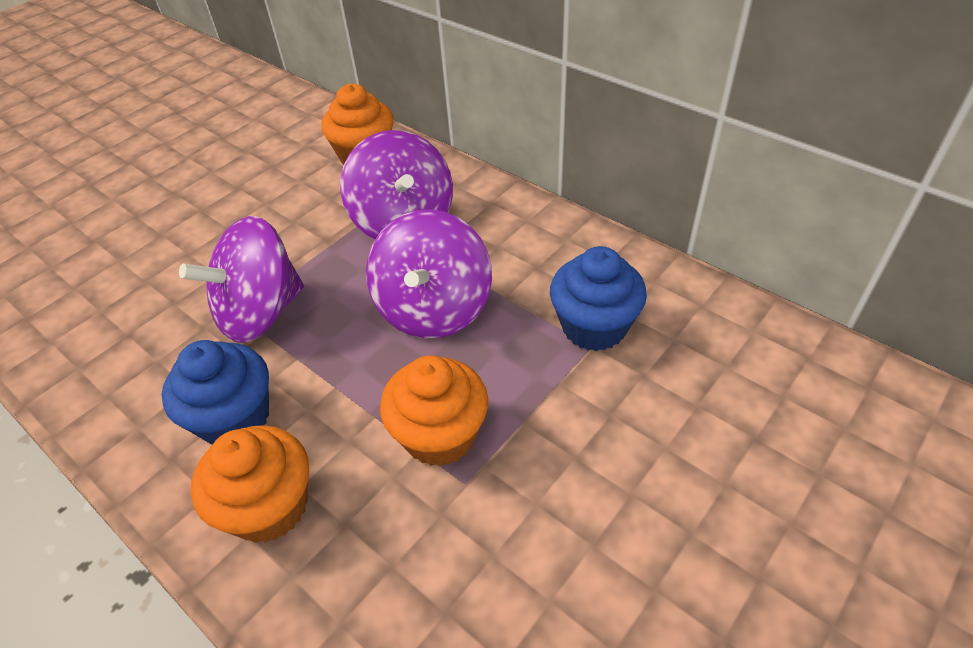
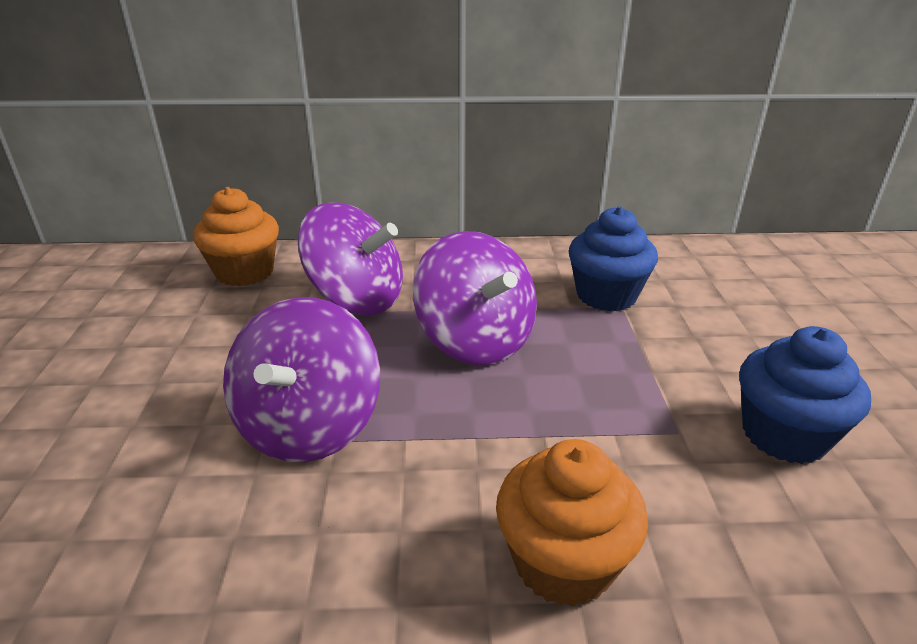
camera: 45 degrees left, 15 degrees down
blue cupcake [162,340,269,445] -> blue cupcake moved to [739,326,871,464]
orange cupcake [380,356,488,466] -> none

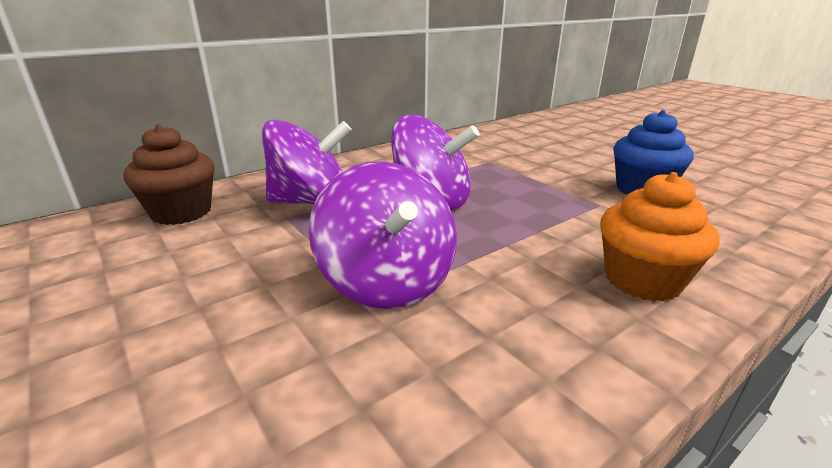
camera: 35 degrees left, 5 degrees down
orange cupcake [193,187,279,286] -> brown cupcake [123,124,215,225]
blue cupcake [568,206,658,311] -> none

